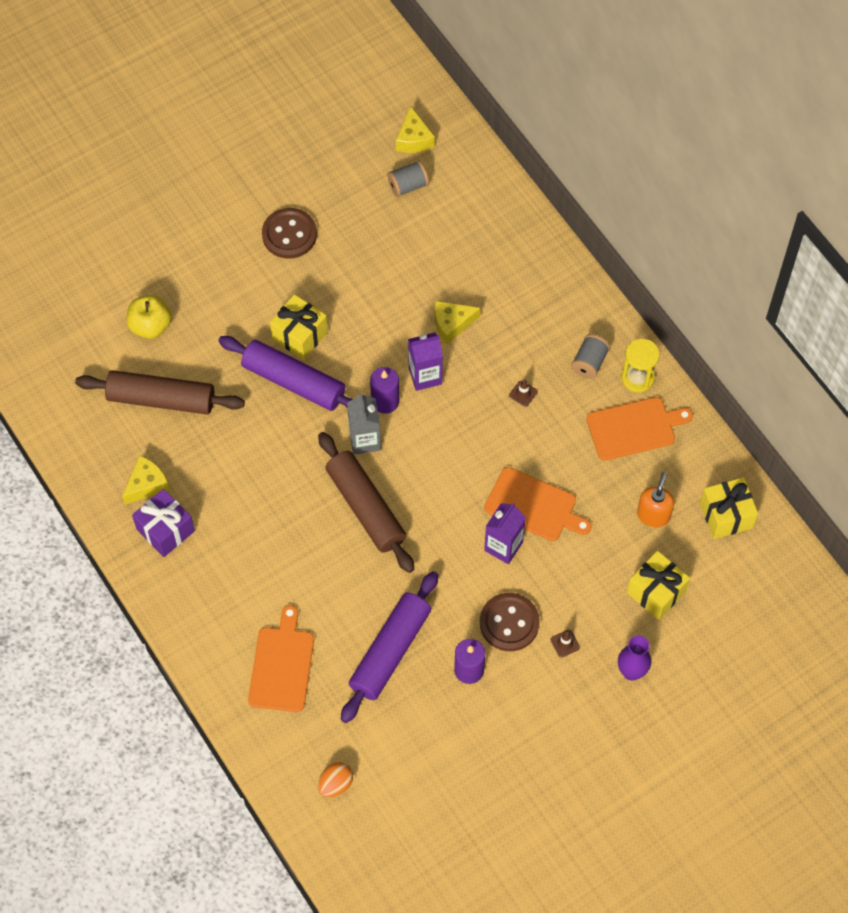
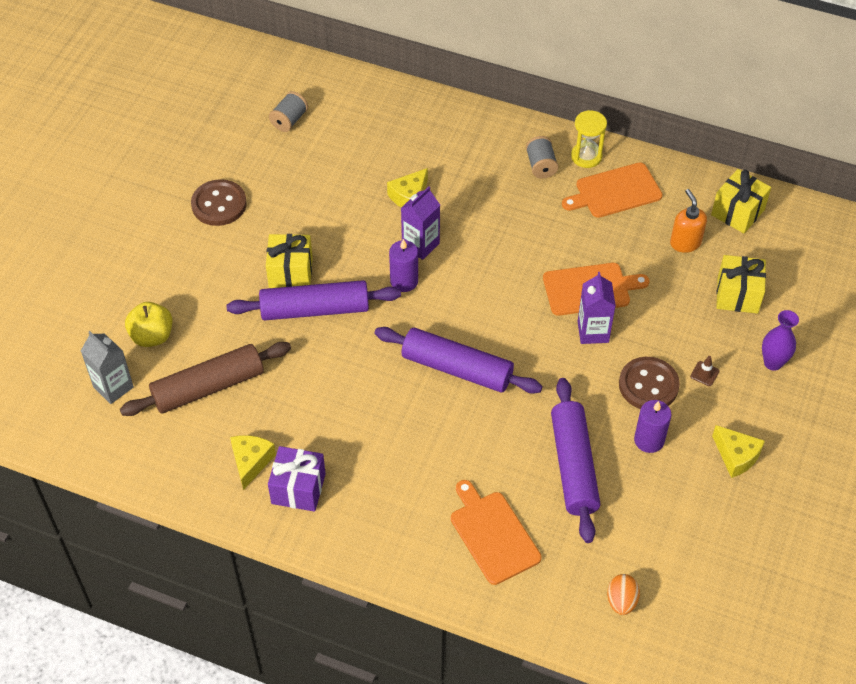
camera: 35 degrees left, 10 degrees down
brown rolling pin [318,432,414,573] -> purple rolling pin [375,327,543,394]
grey carton [347,392,381,455] -> grey carton moved to [81,331,134,404]
yellow cheese [396,106,435,153] -> yellow cheese moved to [712,425,765,478]
brown traffic cone [509,379,538,407] -> none
orange cutting board [586,397,693,461] -> orange cutting board turned 150 degrees counterclockwise [562,162,663,218]

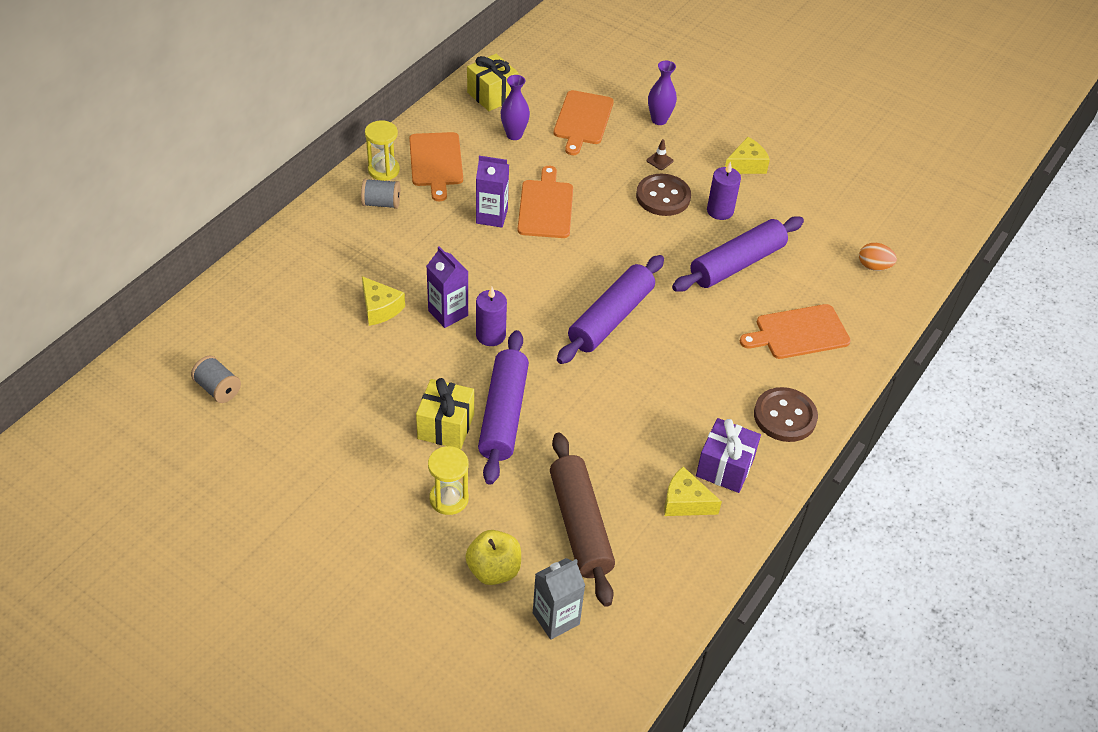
camera: 80 degrees left, 5 degrees down
brown button [191,179,247,226] -> brown button moved to [754,387,818,442]
purple rolling pin [551,378,600,543] -> purple rolling pin turned 45 degrees counterclockwise [672,216,804,292]
purple carton [578,272,616,344] -> purple carton moved to [476,156,509,228]
orange soap dispenser [670,189,707,253] -> purple vase [501,75,530,140]
yellow gift [716,255,766,314] -> orange cutting board [553,90,614,155]
none -> yellow hourglass [428,446,469,515]

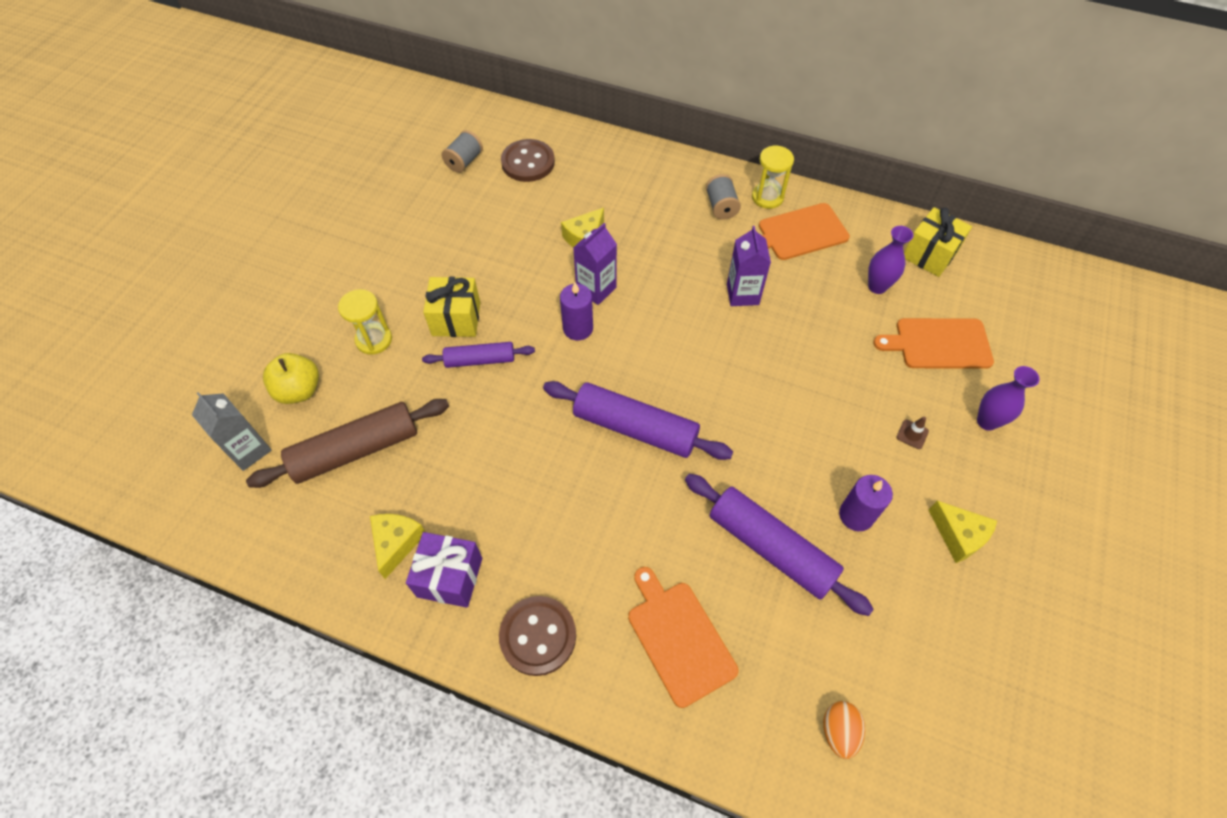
camera: 80 degrees right, 10 degrees up
purple rolling pin [478,330,529,485] -> purple rolling pin [422,342,535,368], size x0.59
orange cutting board [518,166,573,238] -> none
brown button [636,174,691,216] -> brown button moved to [501,139,555,182]

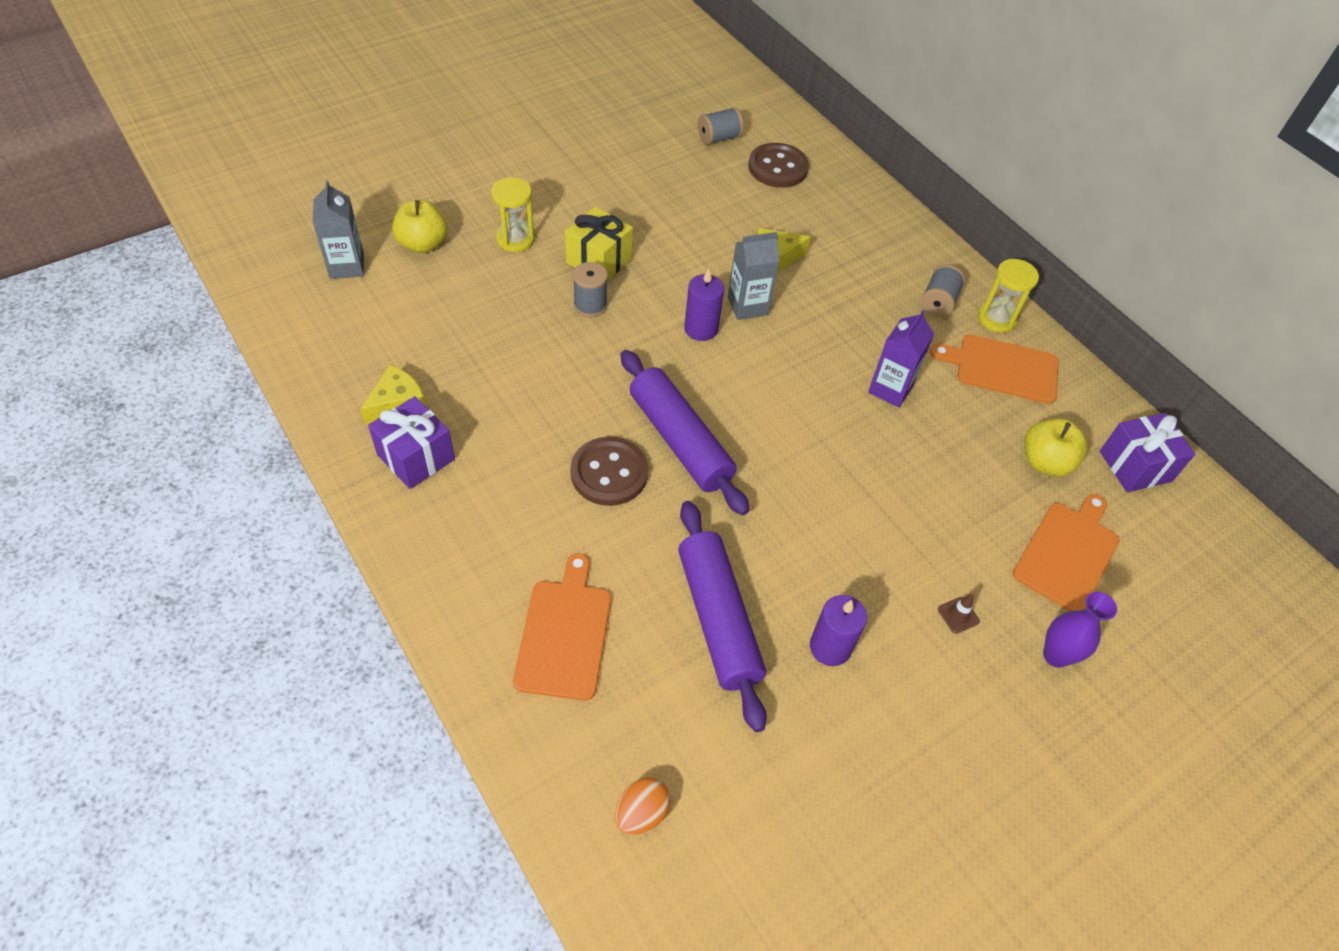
camera: 30 degrees right, 5 degrees down
brown rolling pin [246,399,449,488] -> none
purple rolling pin [422,342,535,368] -> grey spool [573,262,608,317]
brown button [499,596,576,676] -> brown button moved to [570,437,648,506]
purple carton [573,223,617,305] -> grey carton [728,232,780,320]
purple vase [868,226,914,294] -> yellow apple [1024,418,1087,477]
orange cutting board [873,318,994,369] -> orange cutting board turned 90 degrees clockwise [1013,494,1120,611]
yellow gift [904,207,972,277] -> purple gift [1100,413,1195,492]
yellow cheese [928,501,997,563] -> none

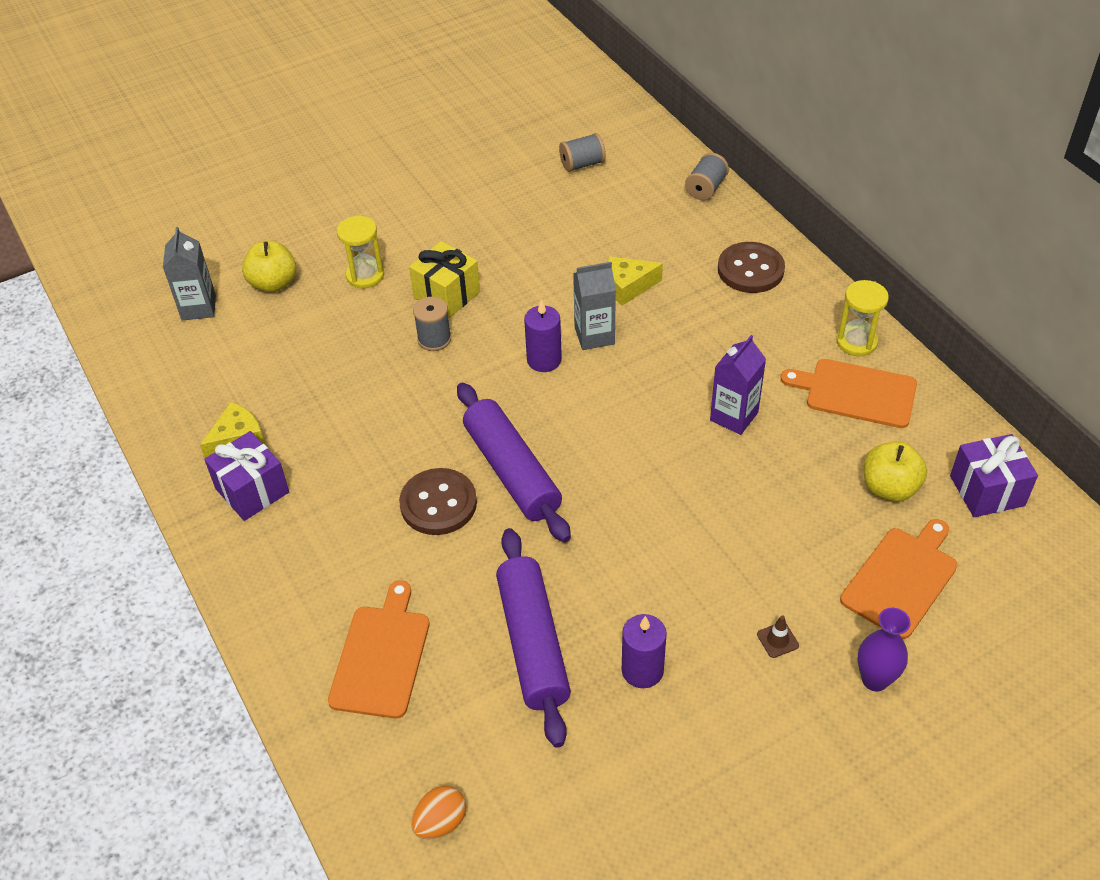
camera: 10 degrees right, 5 degrees down
brown button [748,143,809,188] -> brown button moved to [718,242,785,293]
grey spool [921,264,965,316] -> grey spool moved to [685,153,729,200]

